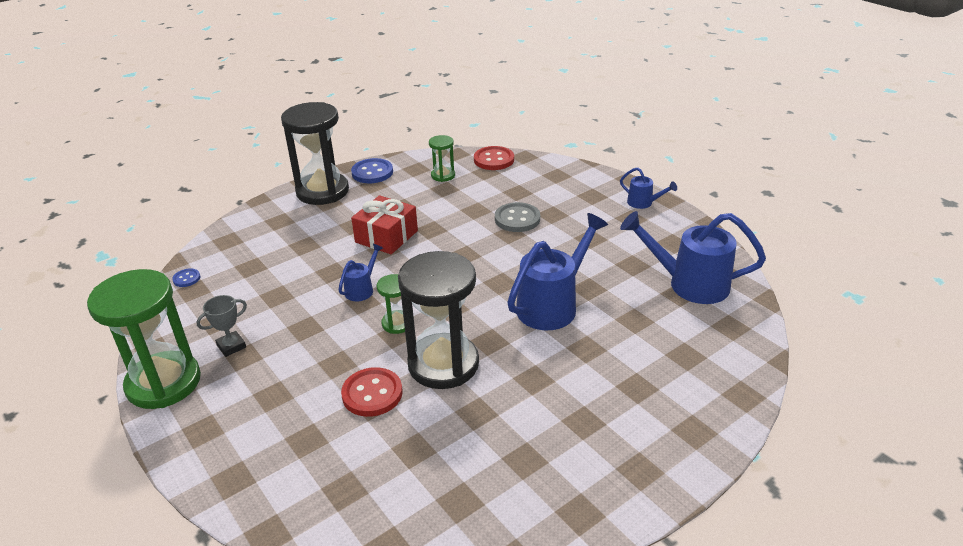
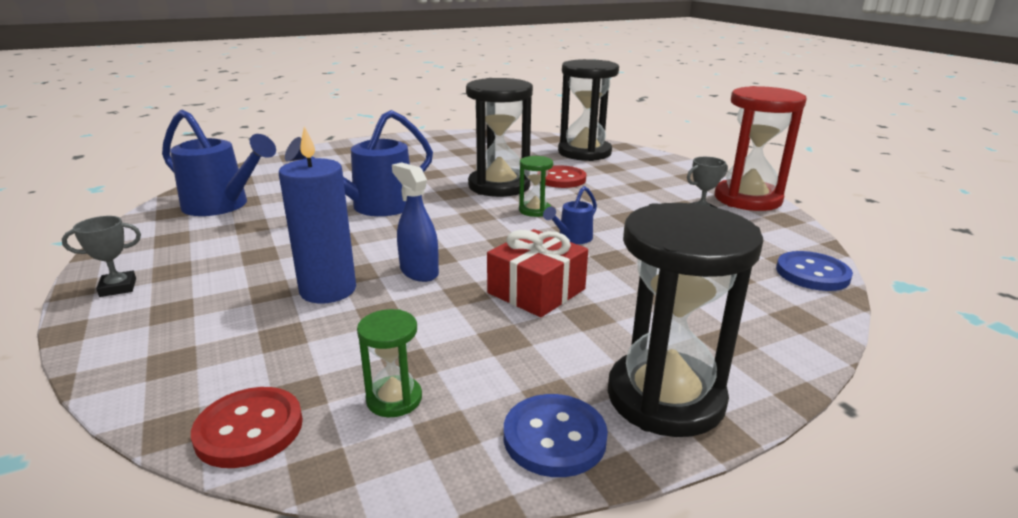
camera: 170 degrees left, 10 degrees down
green hourglass [87,269,201,409] -> red hourglass [715,86,807,211]
blue button [172,268,200,287] -> blue button [776,251,853,291], size x1.90
grey button [495,202,540,232] -> blue candle [279,126,356,303]
blue watering can [620,167,677,209] -> grey trophy [62,216,141,297]
none -> blue spray bottle [392,162,439,282]
none -> black hourglass [558,59,619,161]

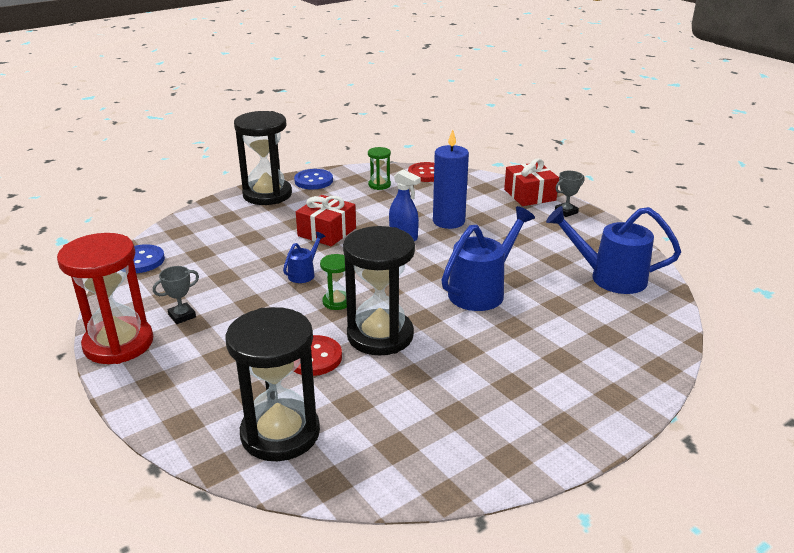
camera: 170 degrees right, 5 degrees up
none -> red gift [504,159,559,206]

